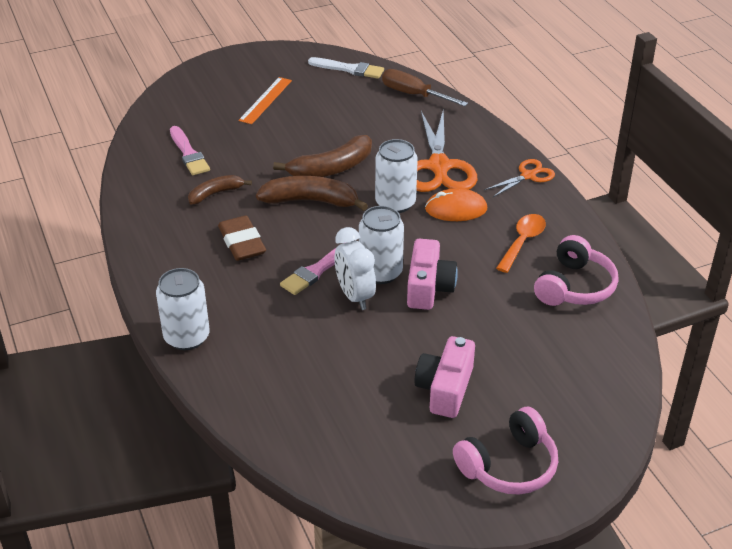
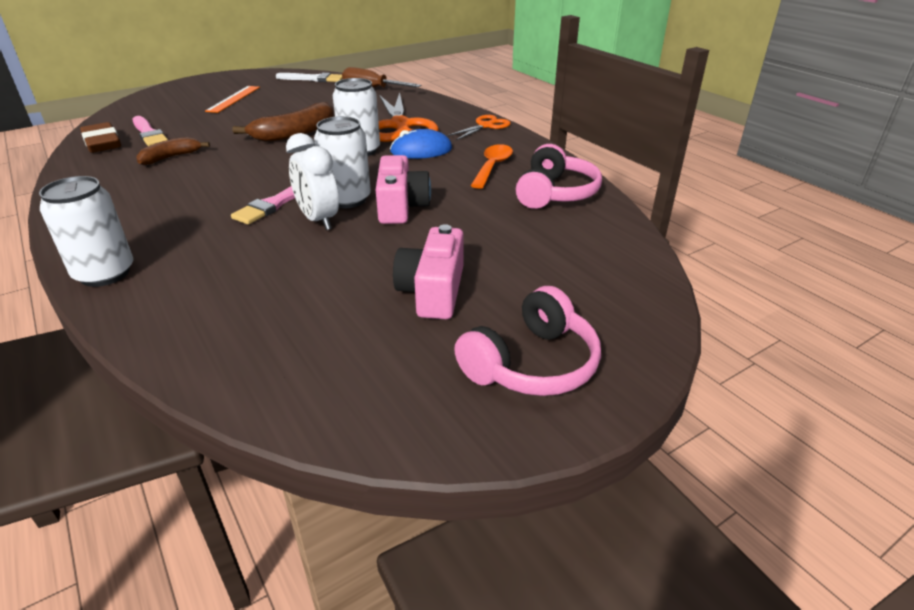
camera: 10 degrees left, 5 degrees down
brown eraser [218,215,266,261] -> brown eraser moved to [80,122,121,153]
brown banana [256,176,368,211] -> none
orange mouse [425,188,487,221] -> blue mouse [390,129,452,159]

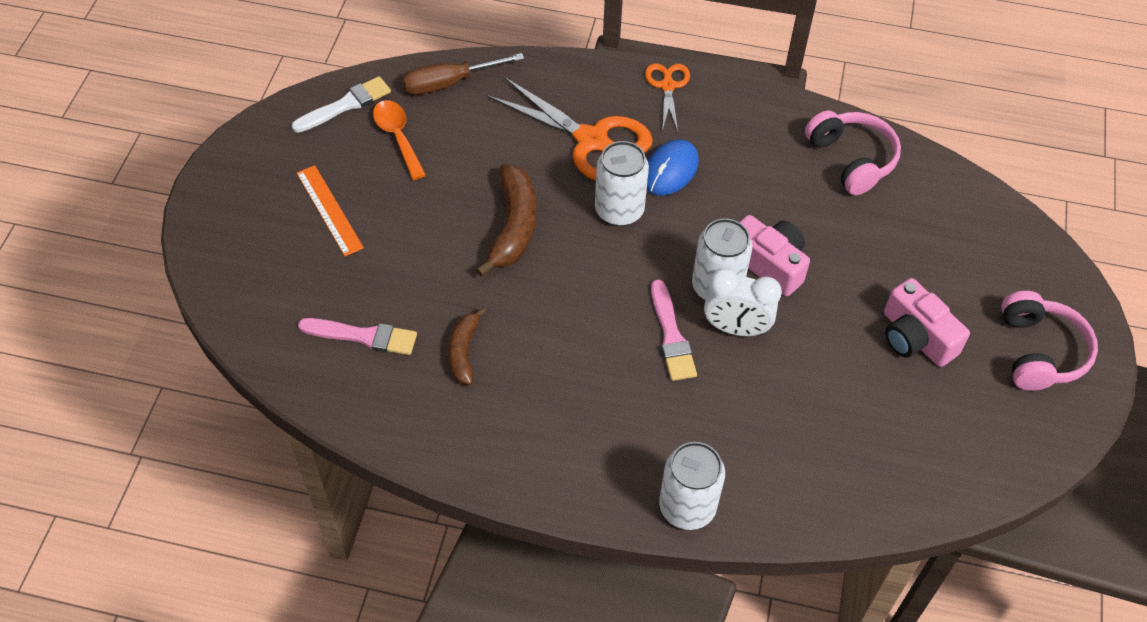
camera: 45 degrees left, 20 degrees up
brown eraser [80,122,121,153] -> none
orange spoon [471,144,513,189] -> orange spoon moved to [373,100,426,180]

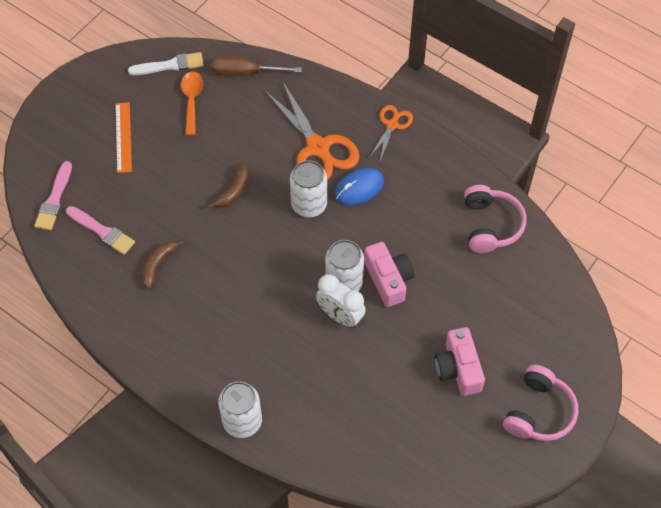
camera: 25 degrees right, 5 degrees up
brown banana [476,164,537,276] -> brown banana [208,163,249,208], size x0.61
pink brush [651,280,697,381] -> pink brush moved to [34,161,72,230]

